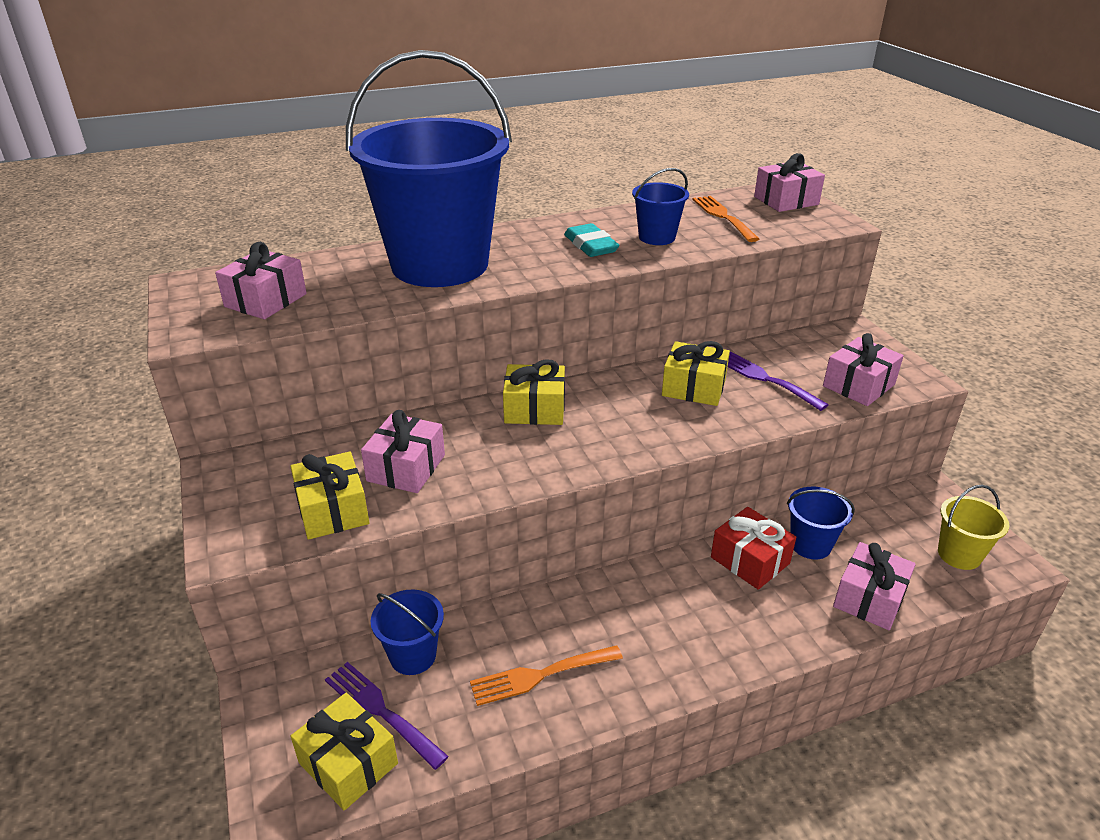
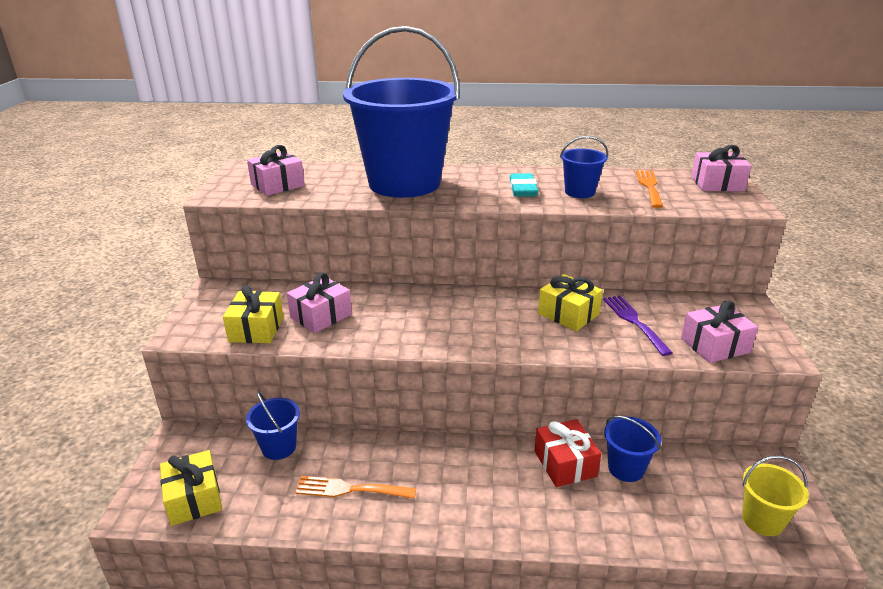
camera: 25 degrees right, 5 degrees down
purple fork [325,662,449,770] -> none
yellow gift [503,359,565,425] -> none
pink gift [833,542,916,630] -> none

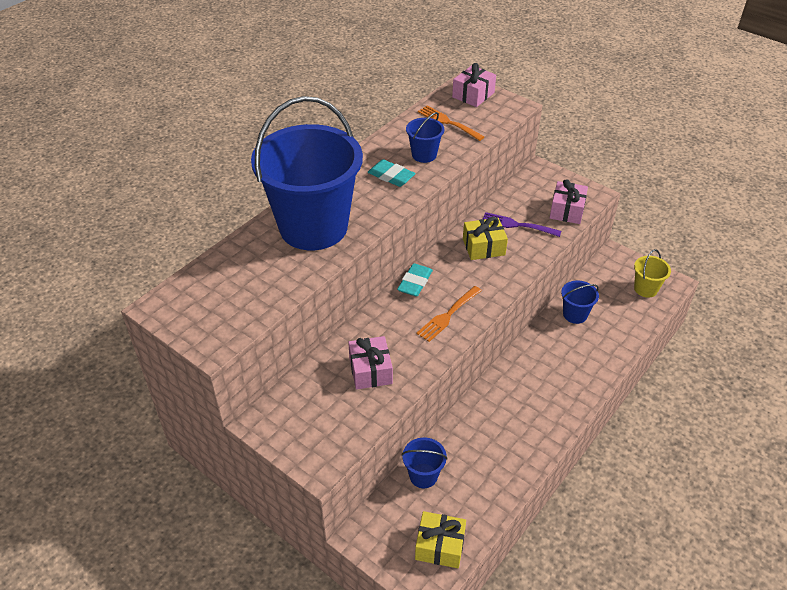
camera: 55 degrees left, 15 degrees up
yellow gift [223,285,283,343] -> none
pink gift [247,145,305,196] -> none
orange fork [295,476,416,499] -> orange fork moved to [416,286,482,342]
red gift [535,419,601,487] -> none
none -> turquoise eraser [397,263,433,297]

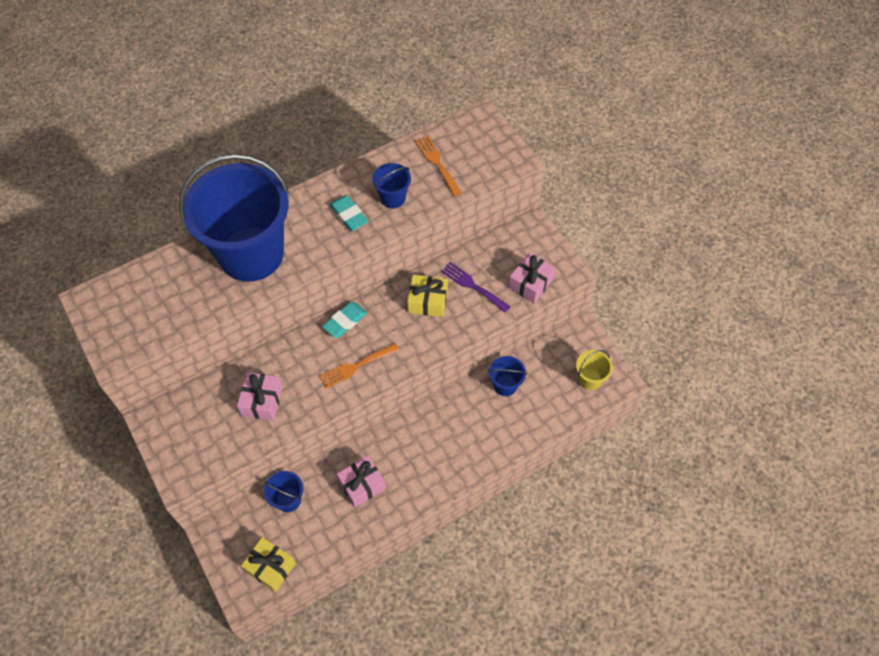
camera: 20 degrees right, 15 degrees up
pink gift [452,63,496,107] -> pink gift moved to [337,455,386,507]

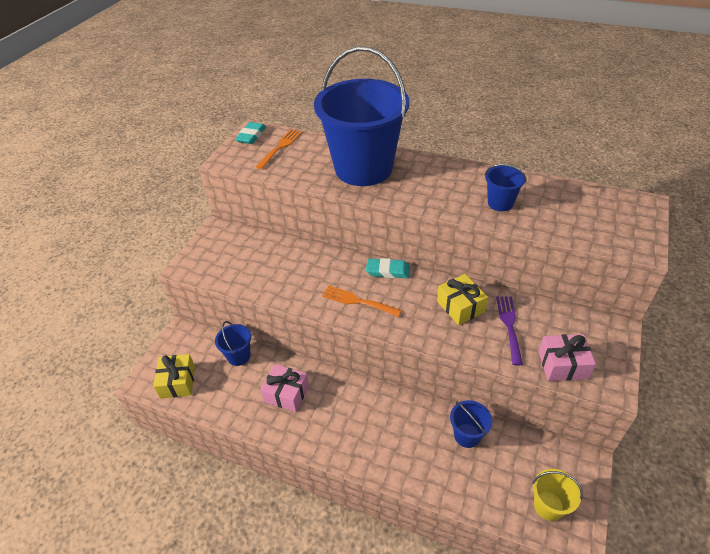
camera: 55 degrees right, 15 degrees down
pink gift [237,372,283,421] -> none
turquoise eraser [329,195,369,231] -> turquoise eraser moved to [235,122,266,144]
orange fork [415,136,462,196] -> orange fork moved to [256,129,302,169]

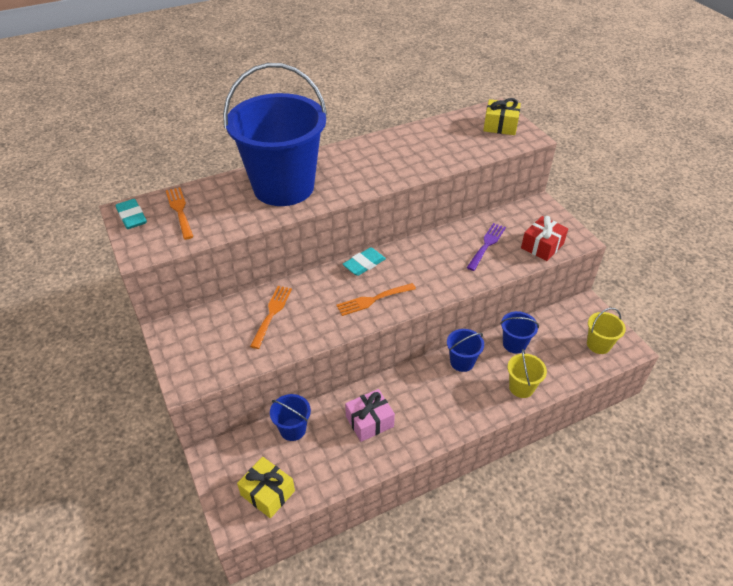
camera: 50 degrees left, 0 degrees up
yellow gift [437,274,488,325] -> yellow gift moved to [483,98,521,135]
blue bucket [485,164,526,211] -> blue bucket moved to [447,329,484,372]
purple fork [496,296,523,365] -> purple fork turned 75 degrees clockwise [467,223,506,271]
pink gift [538,334,596,381] -> red gift [521,216,568,261]
none -> orange fork [250,286,292,349]
none -> yellow bucket [508,349,547,398]

